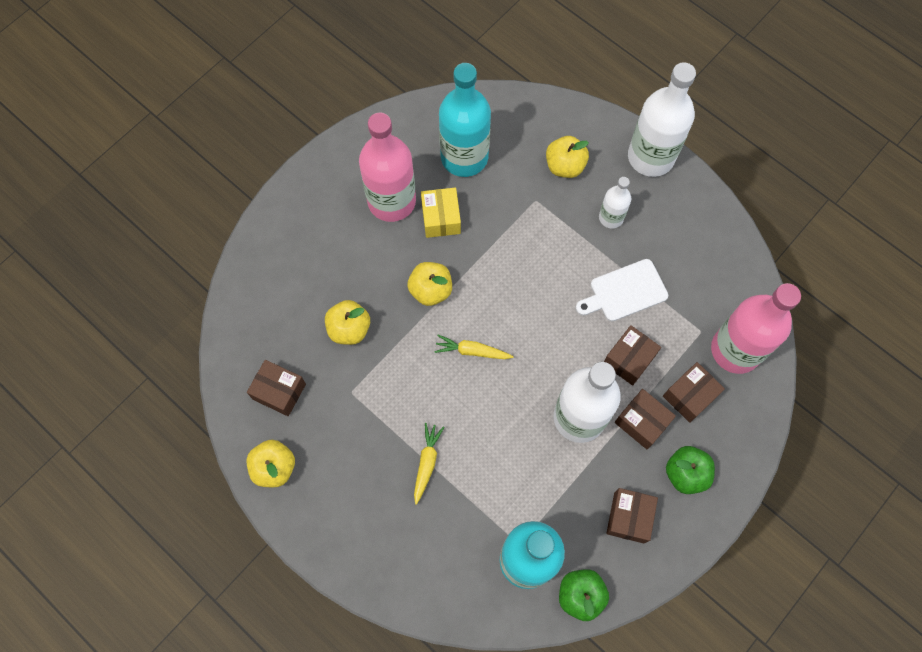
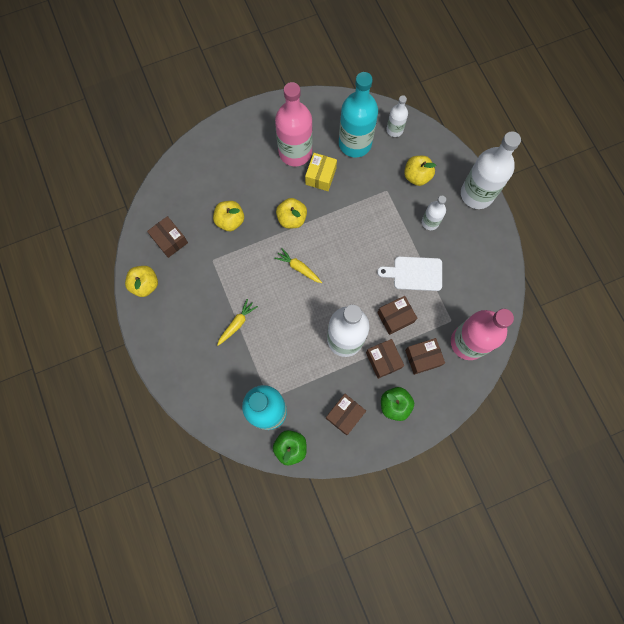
camera: 25 degrees right, 5 degrees up
none -> white bottle [386,95,408,137]

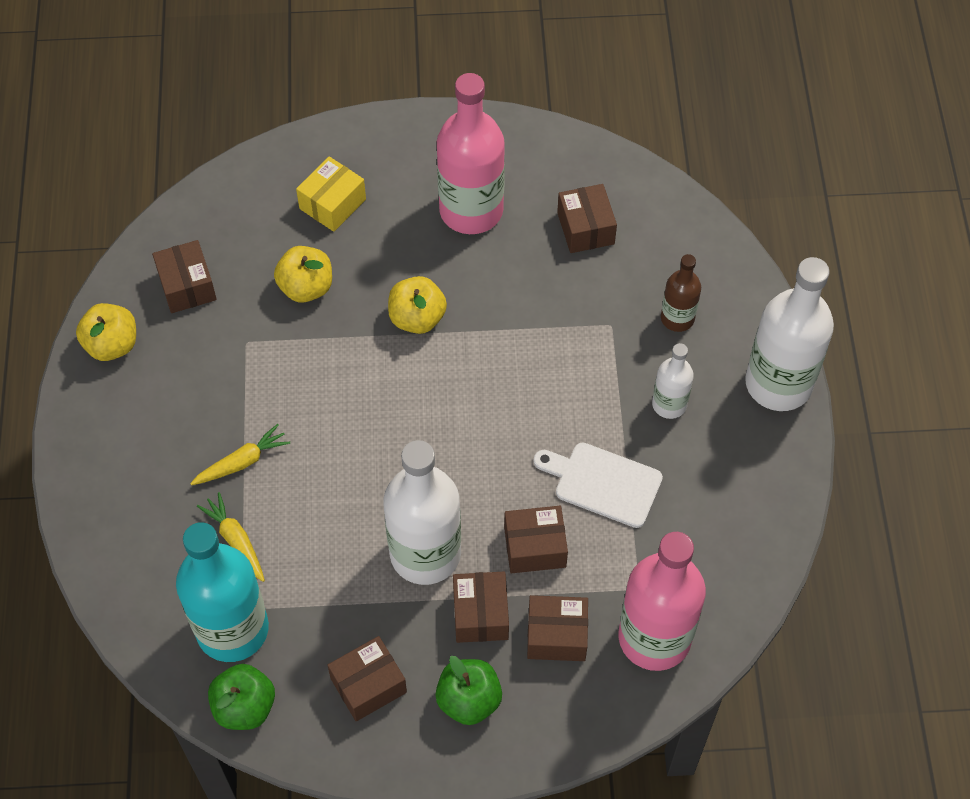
camera: 20 degrees right, 15 degrees down
yellow carrot [274,248,322,283] -> yellow carrot moved to [197,492,265,582]
yellow box [305,153,337,191] -> yellow box moved to [296,156,366,232]
turquoise bottle [339,72,378,158] -> brown box [557,184,617,253]
white bottle [386,95,408,137] -> none
yellow apple [404,156,436,186] -> brown bottle [661,254,701,332]

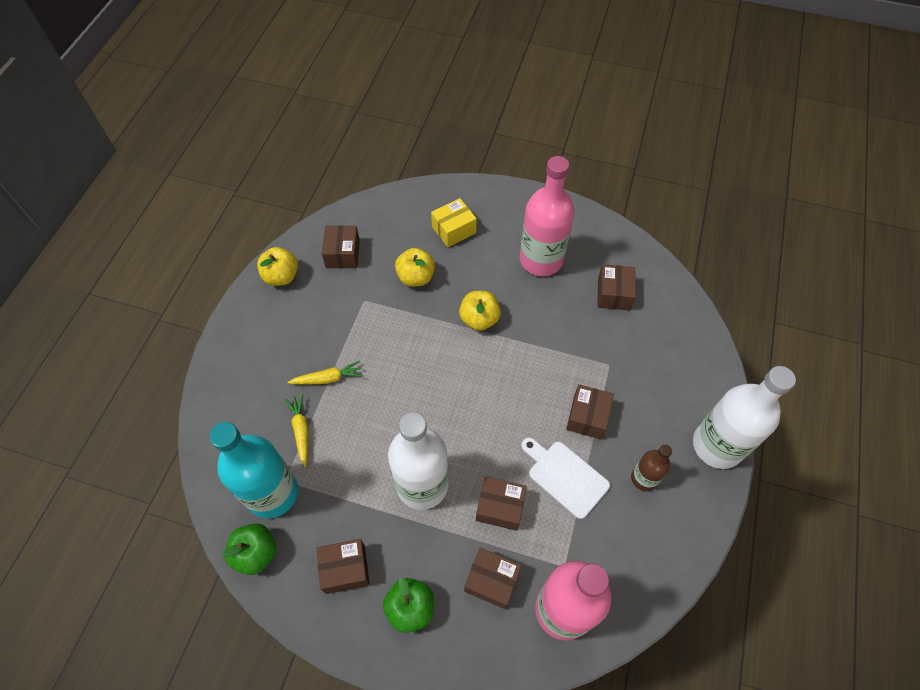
camera: 20 degrees right, 0 degrees up
brown box [453,572,509,643] -> brown box moved to [566,385,614,439]
white bottle [652,343,694,419] -> none
brown bottle [661,254,701,332] -> brown bottle moved to [631,445,672,491]

